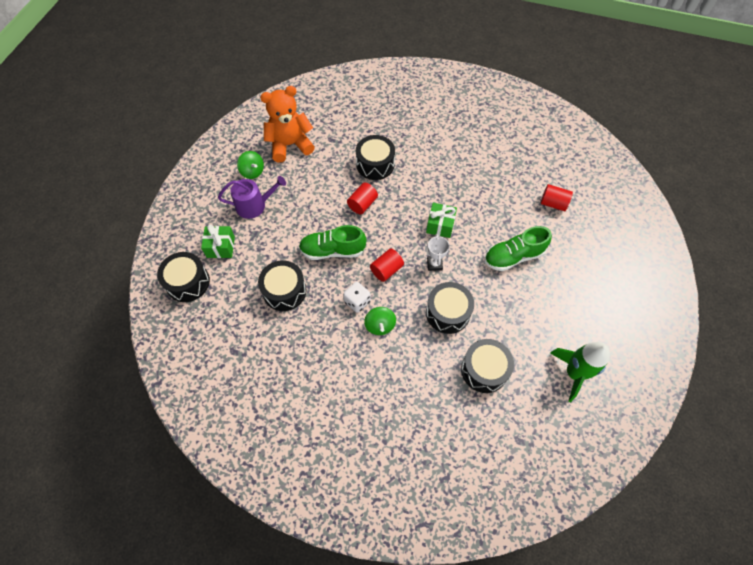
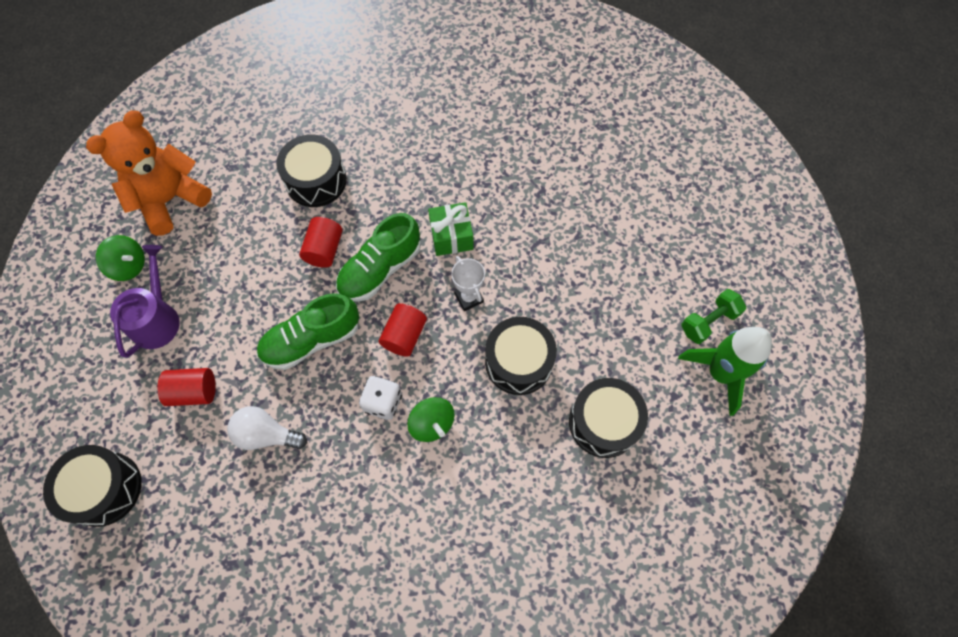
camera: 25 degrees left, 5 degrees up
green gift [201,225,235,258] -> none
purple watering can [218,176,286,219] -> purple watering can turned 45 degrees counterclockwise [110,245,180,358]
black drum [258,260,306,311] -> white light bulb [227,406,307,450]
green shoe [485,226,552,271] -> green shoe moved to [336,213,421,302]
red cylinder [540,184,573,211] -> red cylinder moved to [158,368,216,406]
none -> green dumbbell [681,289,746,344]

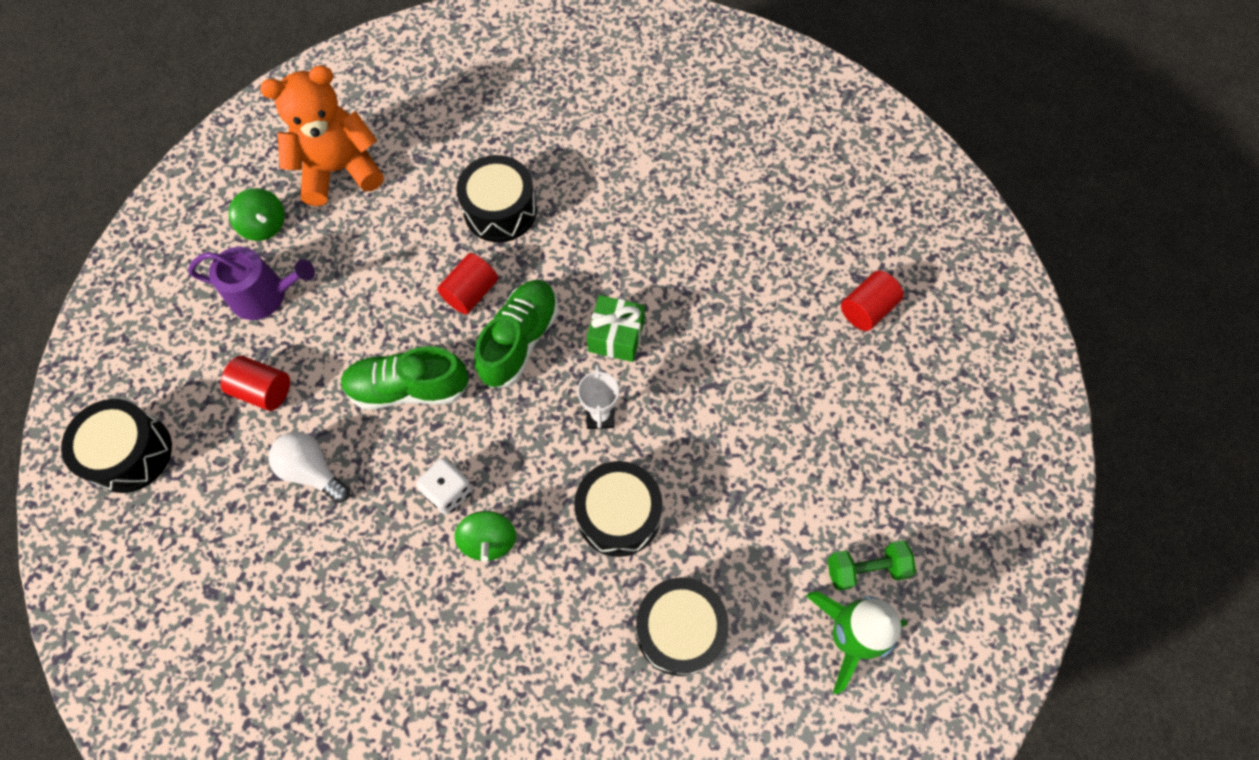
camera: 25 degrees right, 0 degrees up
purple watering can [110,245,180,358] -> purple watering can turned 60 degrees clockwise [189,247,315,320]
green shoe [336,213,421,302] -> green shoe turned 135 degrees clockwise [474,280,558,388]
red cylinder [378,303,427,357] -> red cylinder moved to [841,271,904,331]

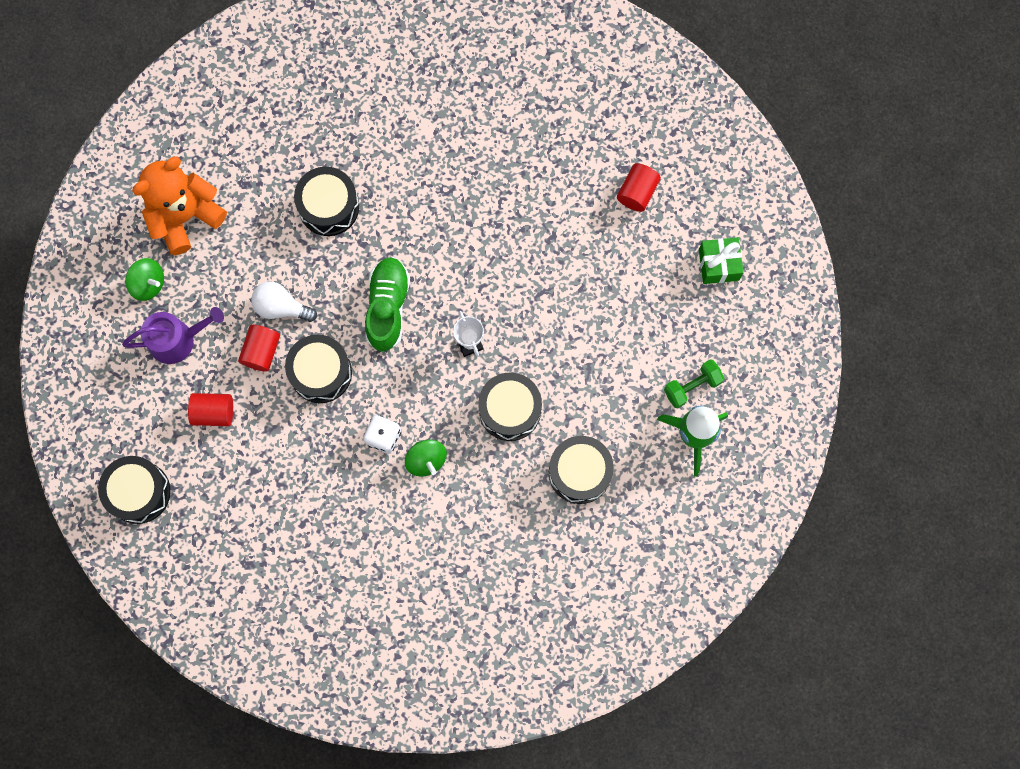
camera: 20 degrees left, 10 degrees up
white light bulb [268,432,350,503] -> white light bulb moved to [251,282,317,322]
green shoe [341,346,469,409] -> black drum [285,334,352,403]
red cylinder [437,253,498,314] -> red cylinder moved to [238,325,280,372]
green gift [587,295,645,362] -> green gift moved to [699,237,744,284]

